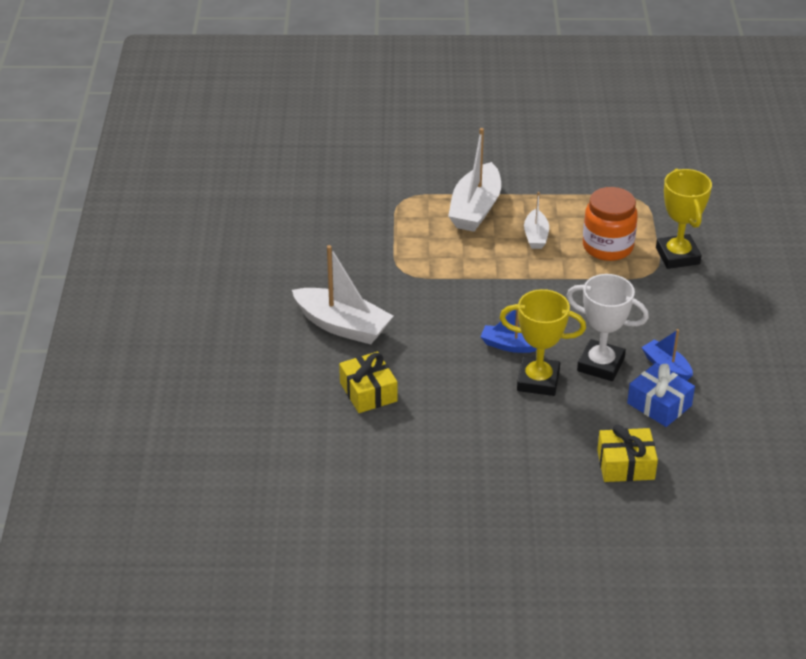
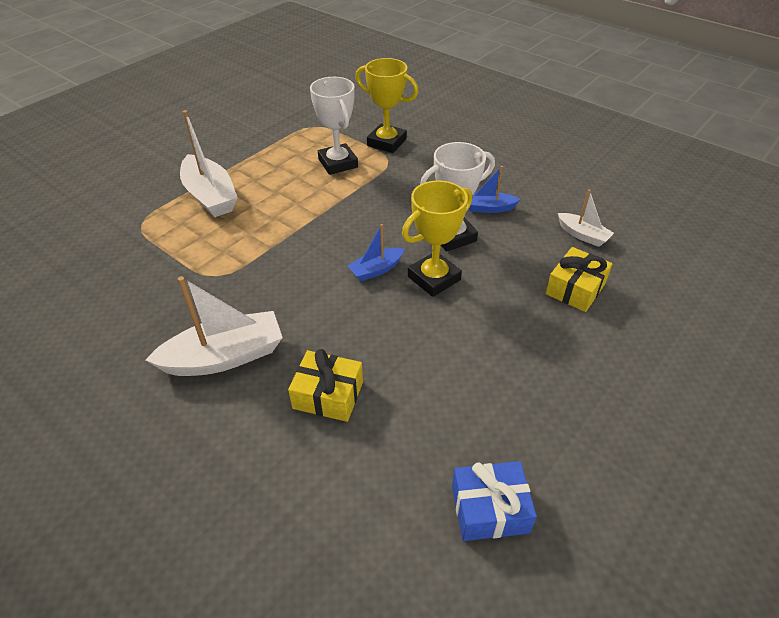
camera: 50 degrees left, 5 degrees up
white boat [524,192,549,249] -> white boat moved to [558,189,614,247]
orange jar [583,187,638,261] -> white trophy [310,77,358,175]
blue gift [627,363,695,427] -> blue gift moved to [452,461,537,541]

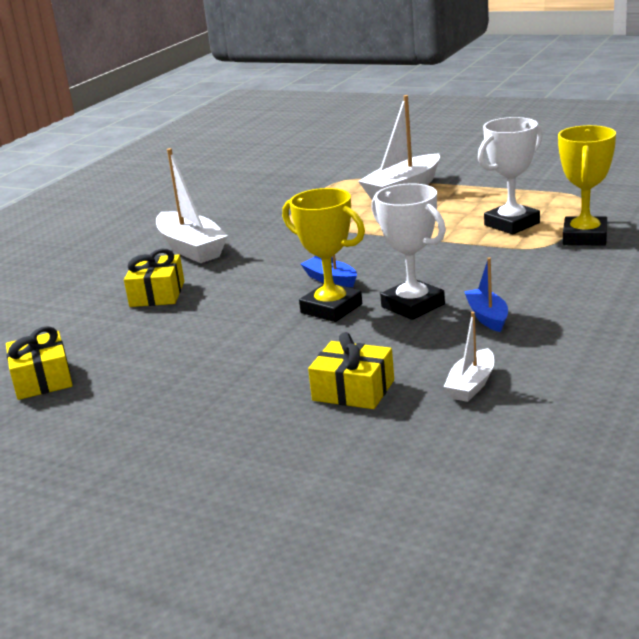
camera: 80 degrees right, 20 degrees down
blue gift [452,461,537,541] -> yellow gift [6,326,73,400]

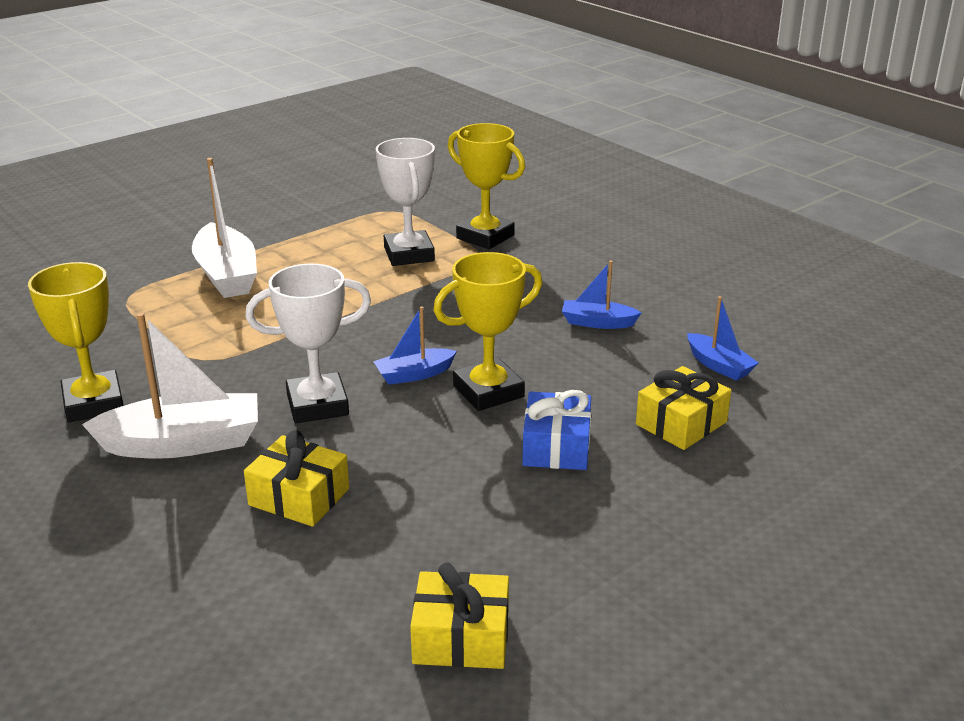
camera: 70 degrees left, 5 degrees up
white trophy [371,183,446,320] -> white trophy moved to [245,263,371,423]
white boat [444,312,494,402] -> blue boat [687,296,759,381]
none -> yellow trophy [28,262,124,422]
none -> blue gift [522,390,591,470]

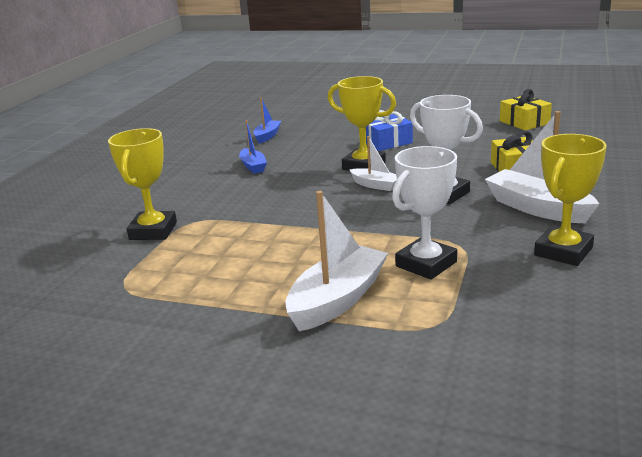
camera: 120 degrees left, 5 degrees down
blue boat [373,306,457,385] -> white boat [349,136,397,191]
white trophy [376,138,435,266] -> white trophy moved to [392,146,457,280]
yellow gift [636,366,731,450] -> none

